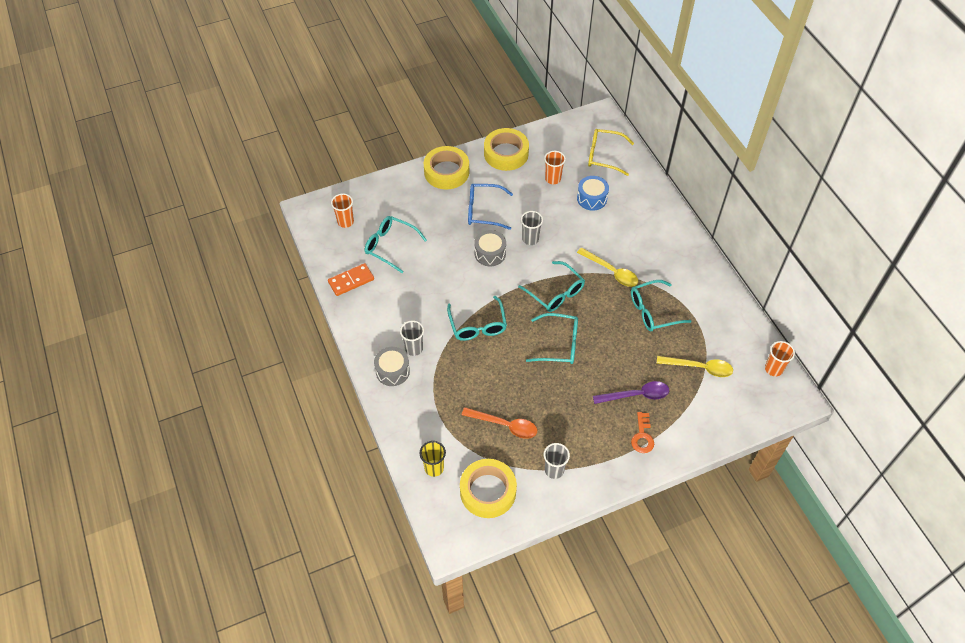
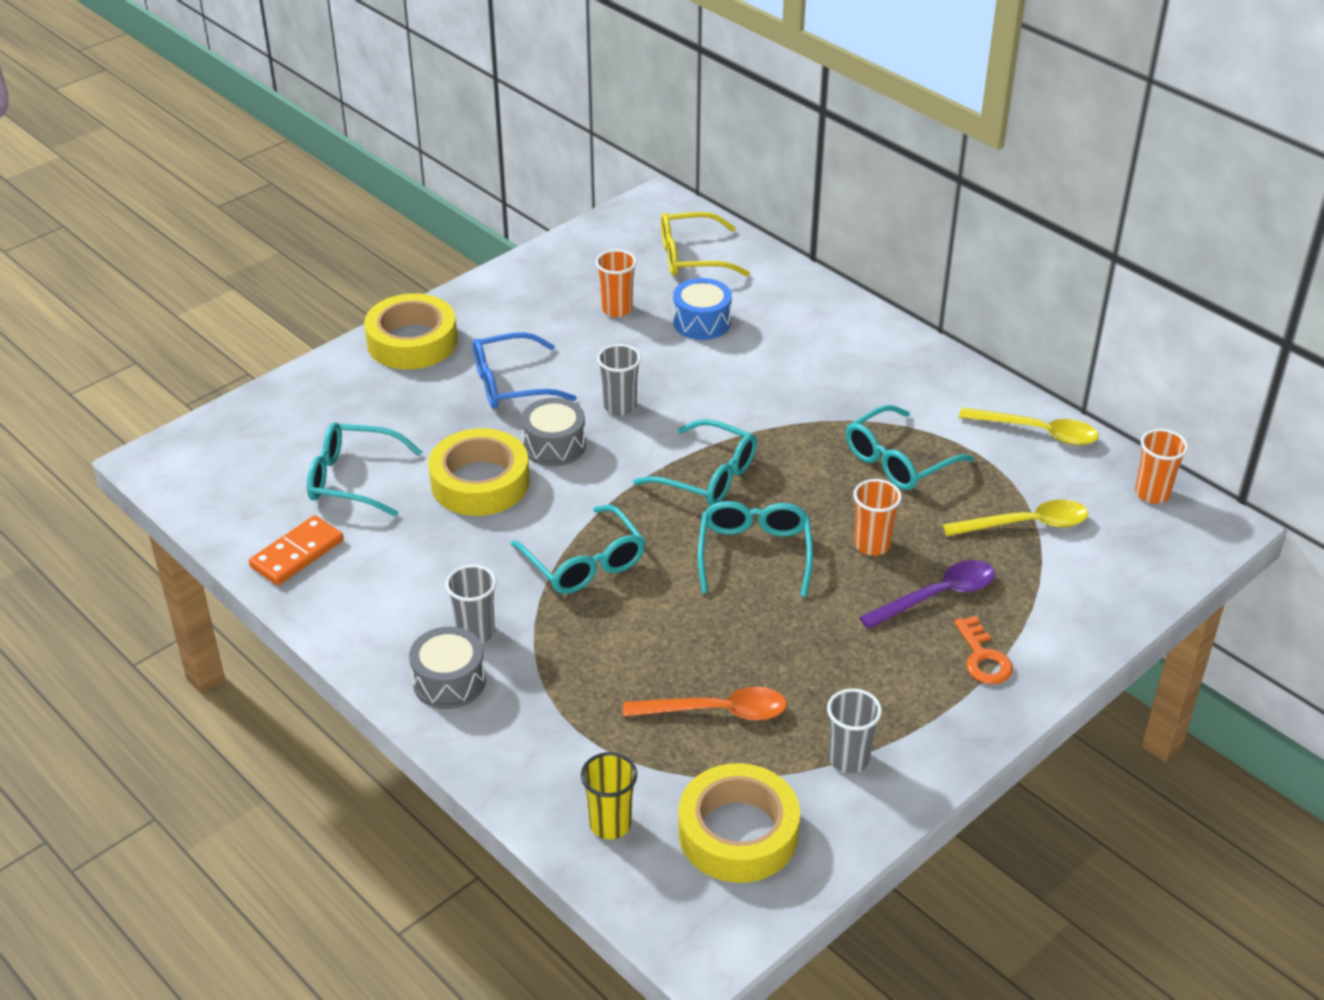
camera: 20 degrees left, 15 degrees down
orange cup [331,194,354,228] -> orange cup moved to [853,479,902,556]
yellow tape [484,128,529,171] -> yellow tape moved to [428,428,530,516]
turquoise glasses [526,313,578,364] -> turquoise glasses turned 75 degrees counterclockwise [698,501,813,597]
yellow spoon [577,247,638,287] -> yellow spoon moved to [959,407,1099,445]

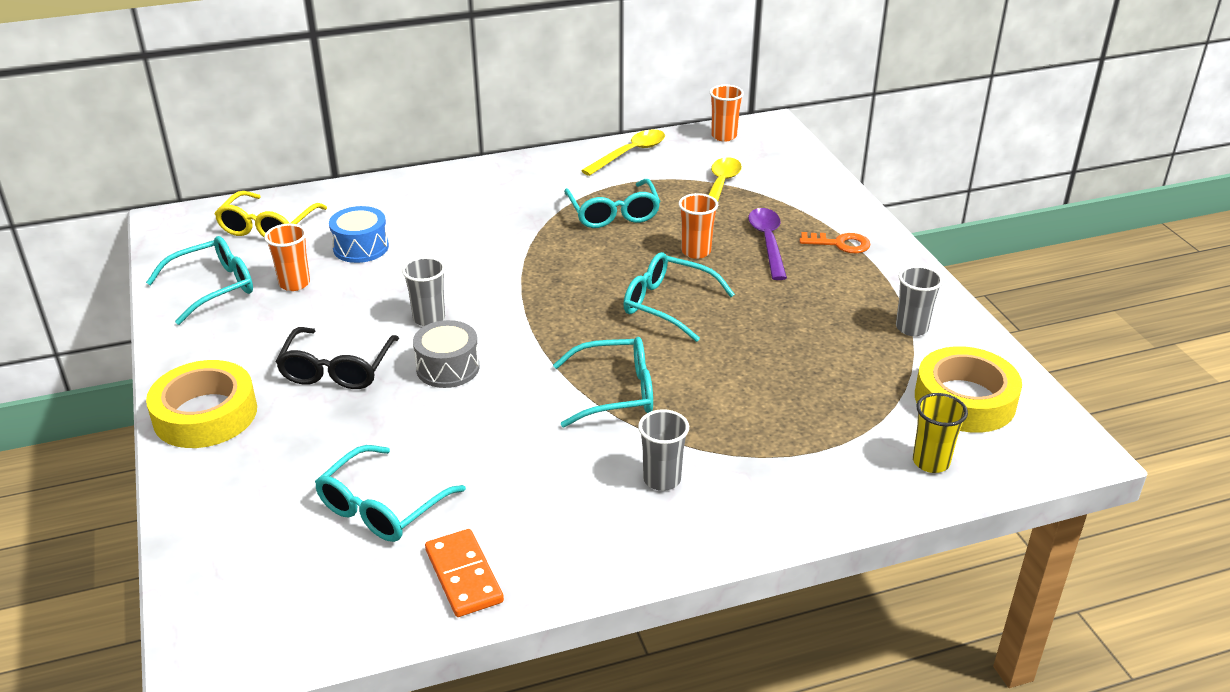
camera: 65 degrees left, 5 degrees down
grey drum [409,626,486,709] -> none
yellow tape [428,428,530,516] -> none
blue glasses [473,332,577,409] -> black glasses [275,327,399,389]
orange spoon [623,687,787,721] -> none
turquoise glasses [633,419,757,506] -> turquoise glasses moved to [146,236,253,325]

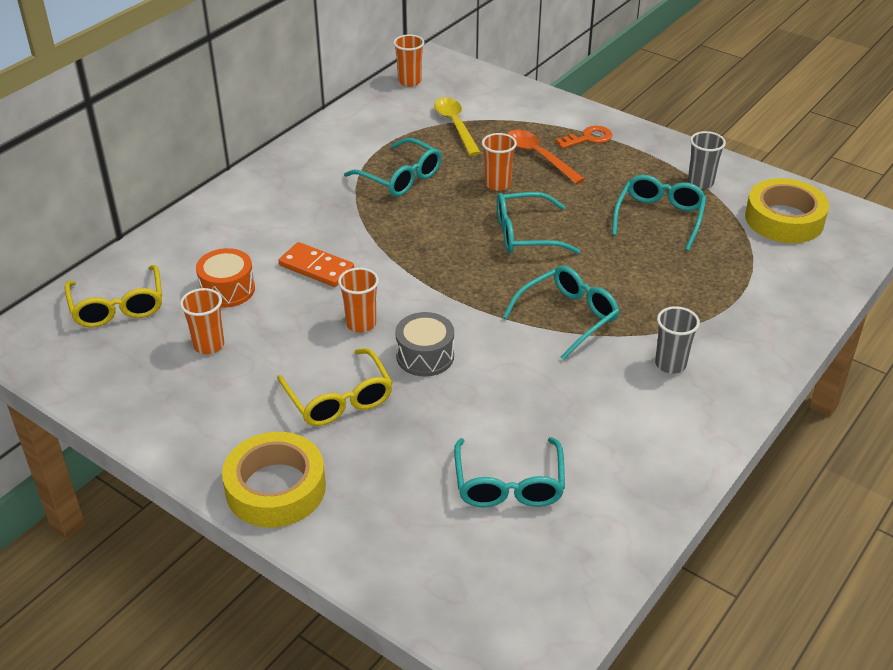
camera: 35 degrees left, 5 degrees up
turquoise glasses [146,236,253,325] -> turquoise glasses moved to [612,175,707,251]
black glasses [275,327,399,389] -> yellow glasses [277,348,393,426]
blue drum [329,206,389,263] -> orange drum [196,248,255,308]
grey cup [402,257,445,326] -> orange cup [338,267,379,333]
orange domino [425,529,504,617] -> orange domino moved to [279,242,354,287]
yellow spoon [581,130,665,176] -> none
purple spoon [748,208,787,280] -> orange spoon [508,130,585,184]
yellow cup [913,393,968,473] -> none

